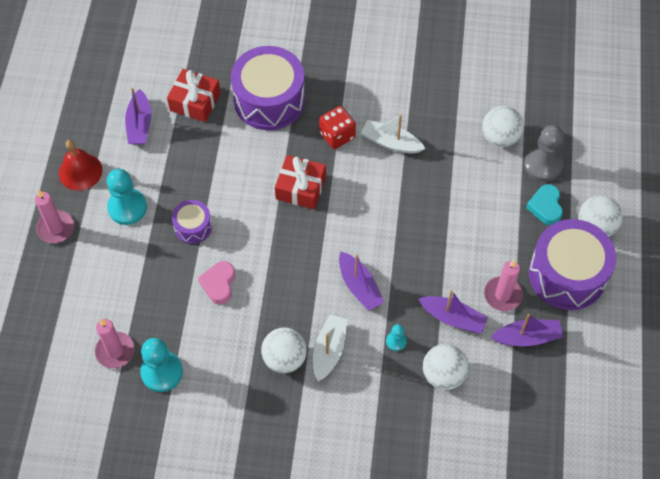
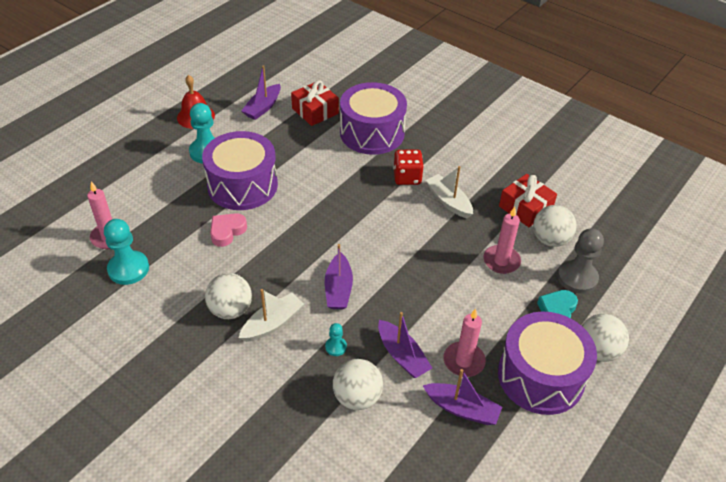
camera: 30 degrees right, 15 degrees down
pink candle [35,190,74,243] -> pink candle moved to [483,207,521,274]
purple drum [172,200,212,244] -> purple drum [202,131,278,210], size x2.00
red gift [275,155,326,209] -> red gift moved to [499,174,557,227]

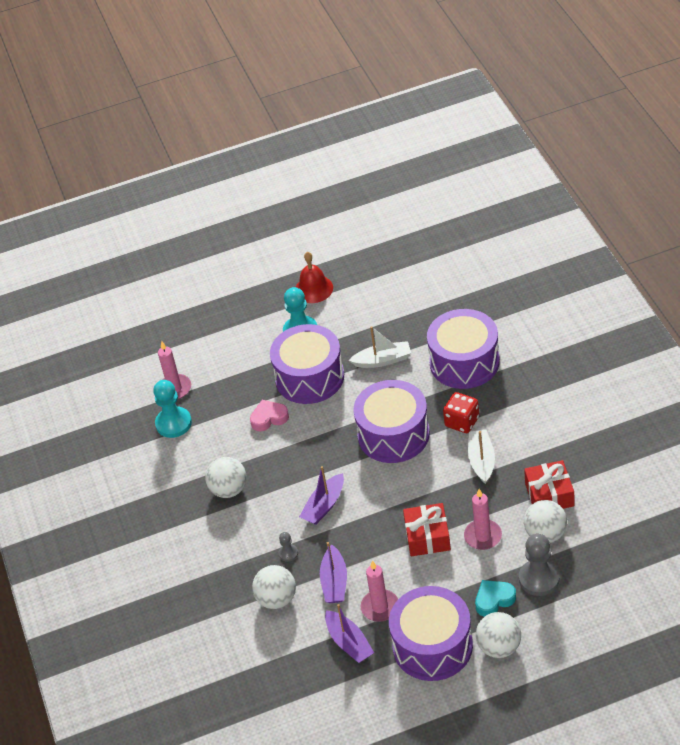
camera: 40 degrees right, 0 degrees up
white boat [239,289,304,342] -> white boat moved to [349,326,411,368]
purple boat [241,65,281,120] -> none
red gift [291,80,339,126] -> red gift moved to [403,503,451,556]
turquoise pawn [325,323,347,356] -> grey pawn [279,532,298,562]
none -> purple drum [353,380,430,463]

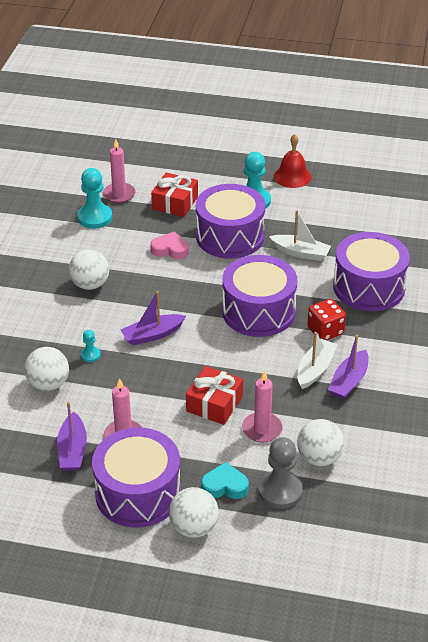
camera: 25 degrees right, 5 degrees down
grey pawn [279,532,298,562] -> turquoise pawn [81,330,100,362]
purple boat [320,542,347,603] -> purple boat moved to [328,335,369,399]
red gift [524,460,575,509] -> red gift moved to [151,173,198,217]

